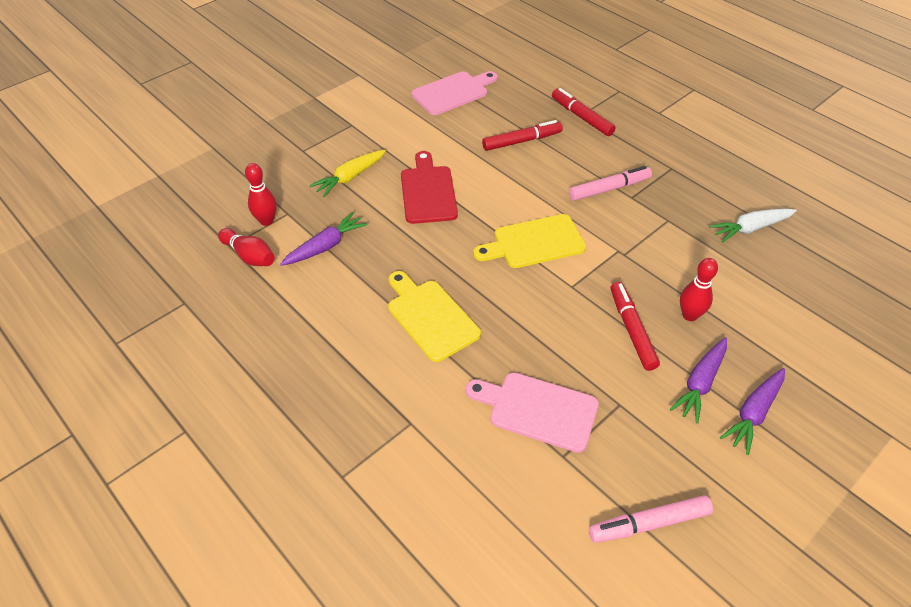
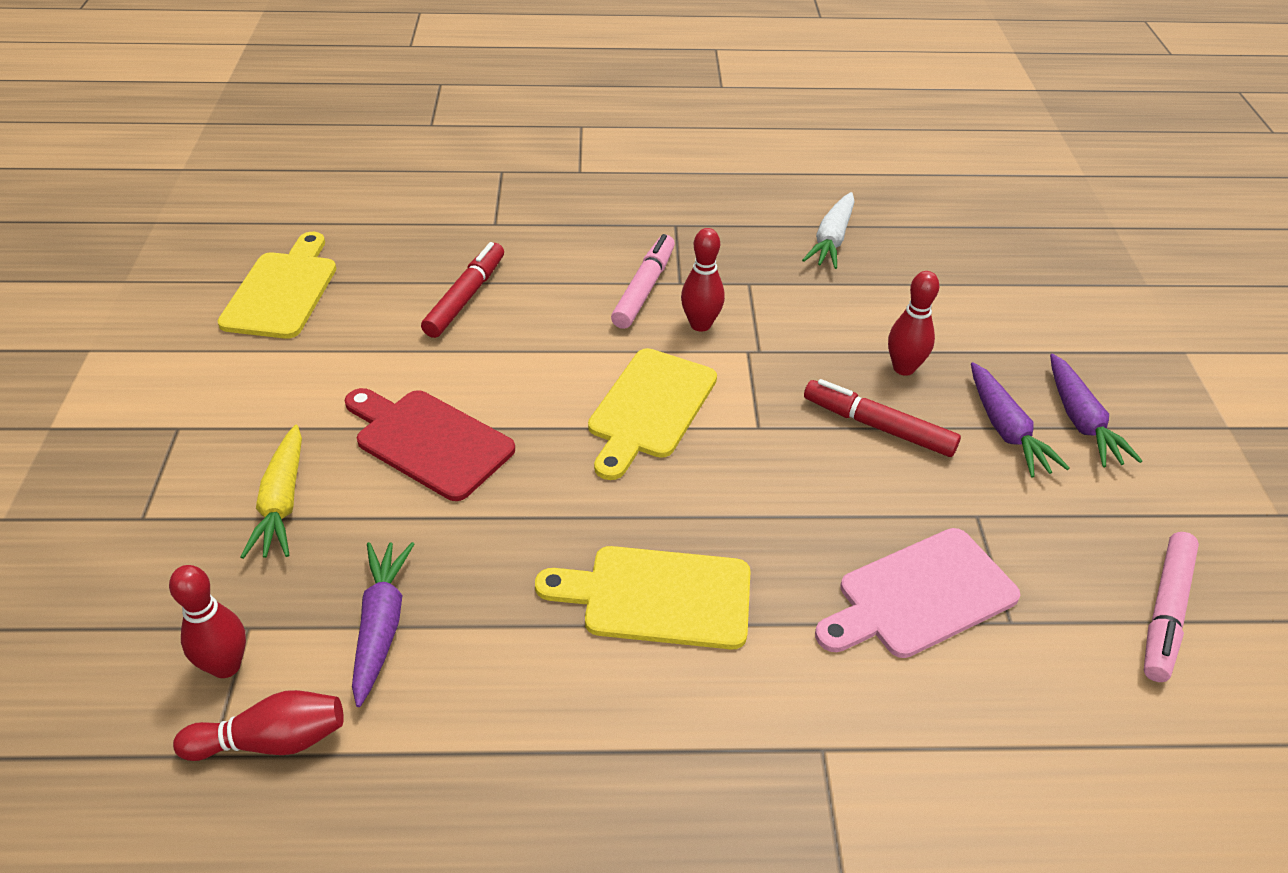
camera: 50 degrees left, 5 degrees down
pink cutting board [411,71,497,115] -> yellow cutting board [218,232,336,339]
red marker [552,88,616,136] -> none
none -> red bowling pin [681,228,725,332]

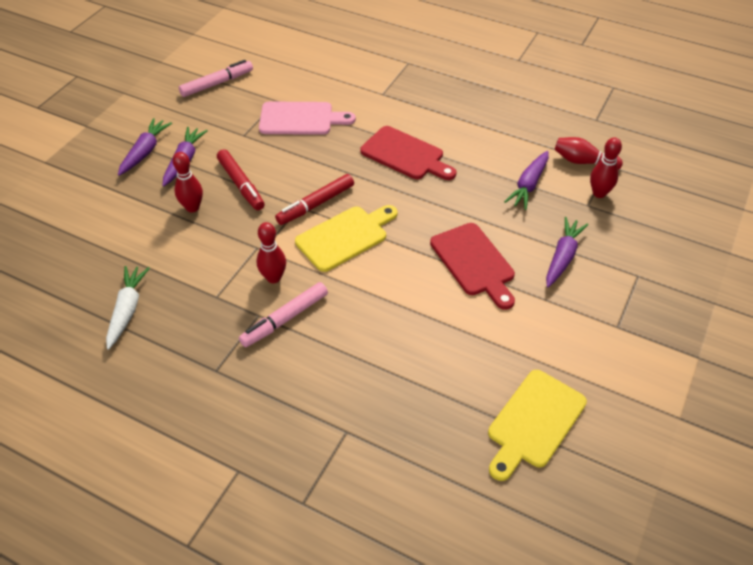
camera: 150 degrees left, 5 degrees up
yellow carrot [241,425,302,559] -> purple carrot [546,217,588,287]
red marker [421,242,504,338] -> red marker moved to [275,174,354,225]
yellow cutting board [535,546,751,649] -> red cutting board [360,126,456,180]
white carrot [802,192,855,269] -> white carrot turned 45 degrees counterclockwise [106,266,150,350]

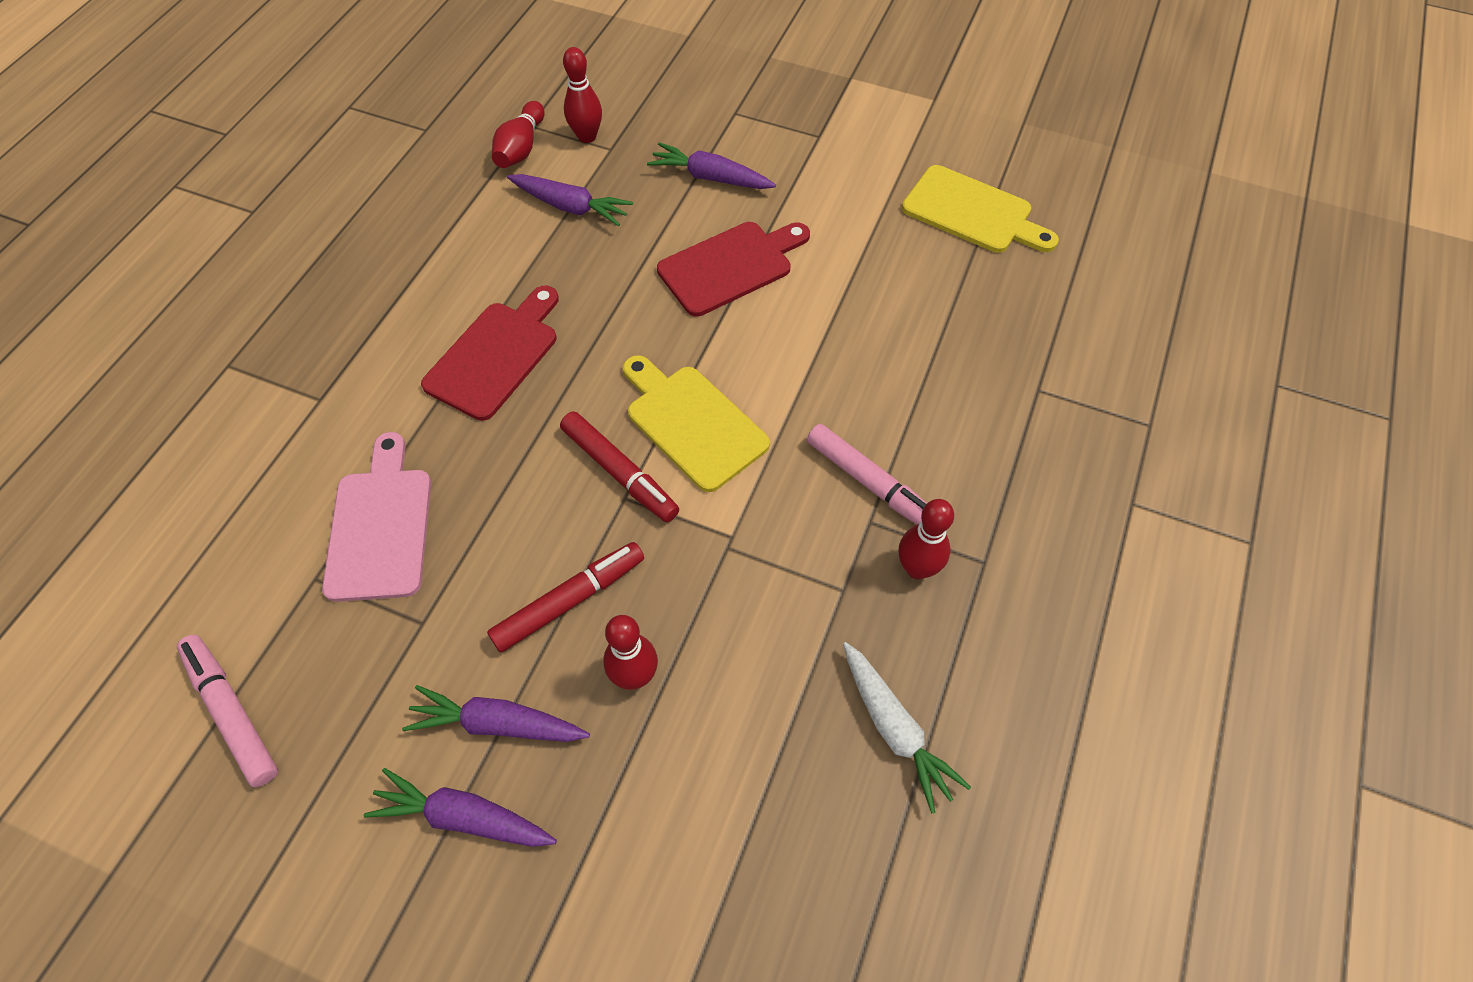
camera: 95 degrees left, 10 degrees up
white carrot [106,266,150,350] -> white carrot turned 120 degrees counterclockwise [843,642,971,814]
red bowling pin [256,222,286,283] -> red bowling pin moved to [899,499,954,579]

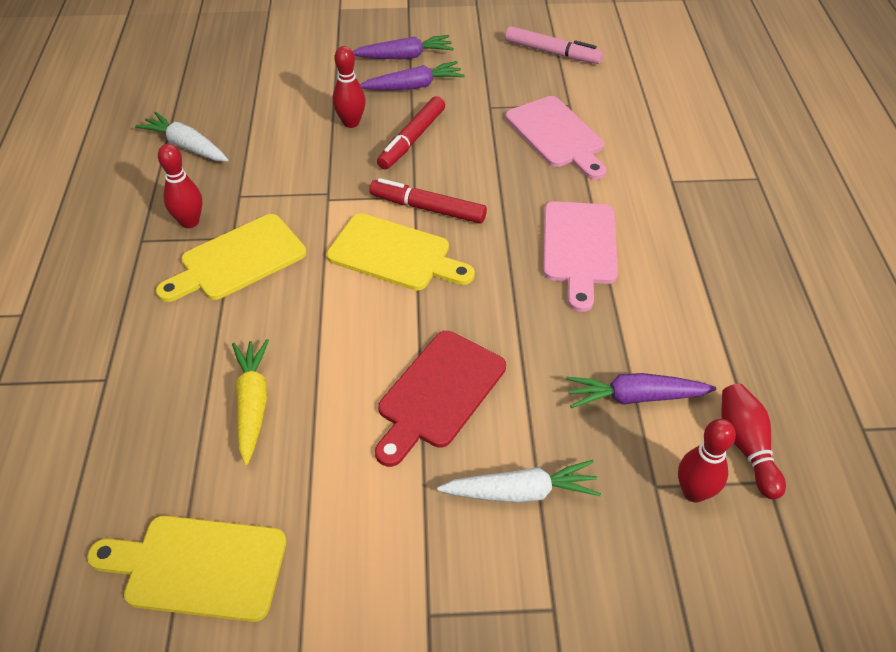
camera: 155 degrees right, 10 degrees down
red cutting board [421,286,559,421] -> pink cutting board [543,201,618,312]
purple carrot [647,142,776,189] -> white carrot [437,460,601,503]
pink marker [807,424,927,525] -> yellow cutting board [156,214,306,302]
none -> yellow carrot [232,339,269,465]

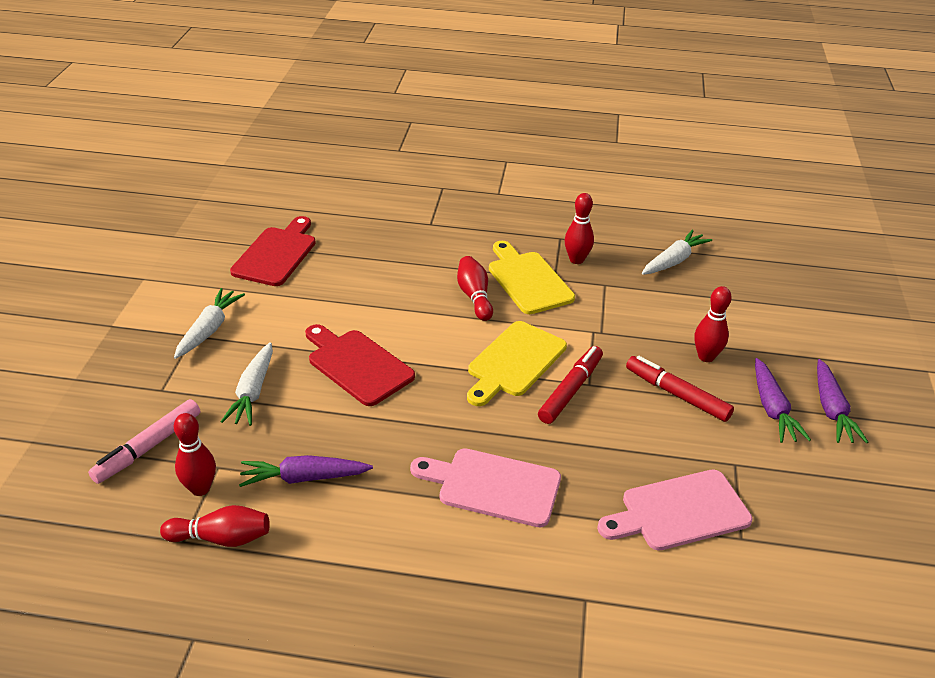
camera: 100 degrees right, 10 degrees down
yellow cutting board [87,515,286,622] -> red cutting board [230,216,316,286]
yellow carrot [232,339,269,465] -> none
pink marker [505,26,603,64] -> pink marker moved to [88,399,200,484]
purple carrot [566,373,716,408] -> purple carrot turned 105 degrees counterclockwise [239,455,373,487]
none -> white carrot [174,288,245,359]
none -> red bowling pin [457,256,493,321]

